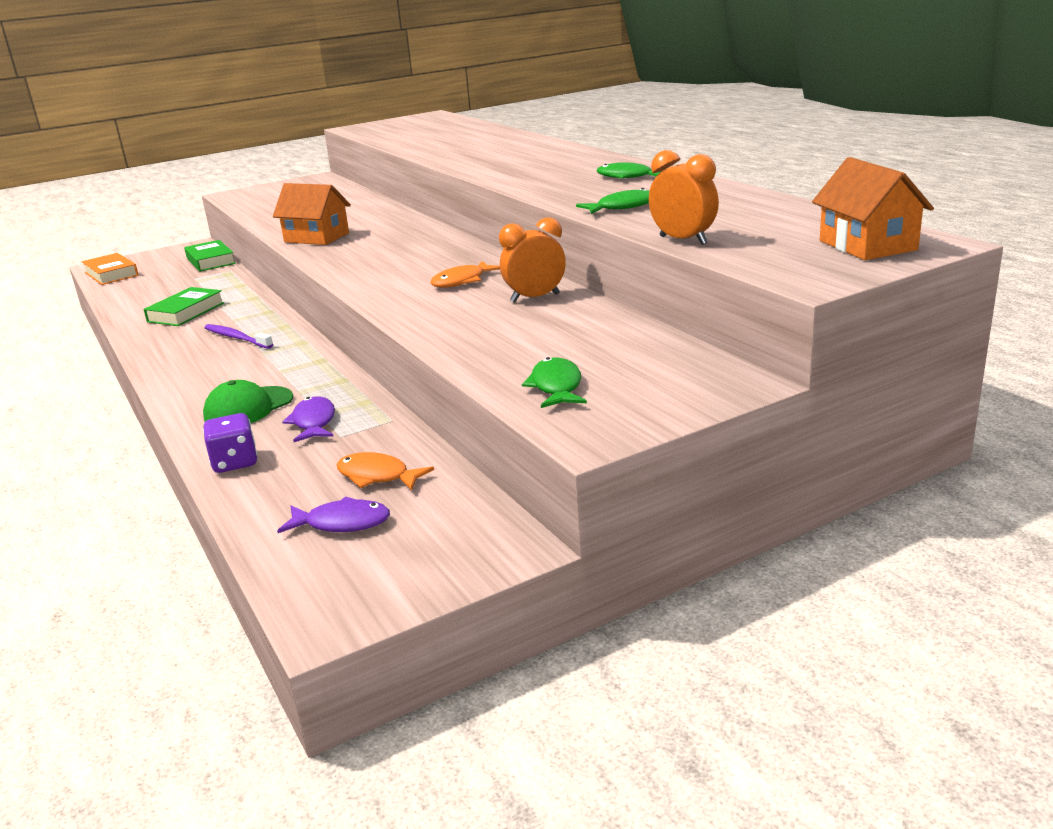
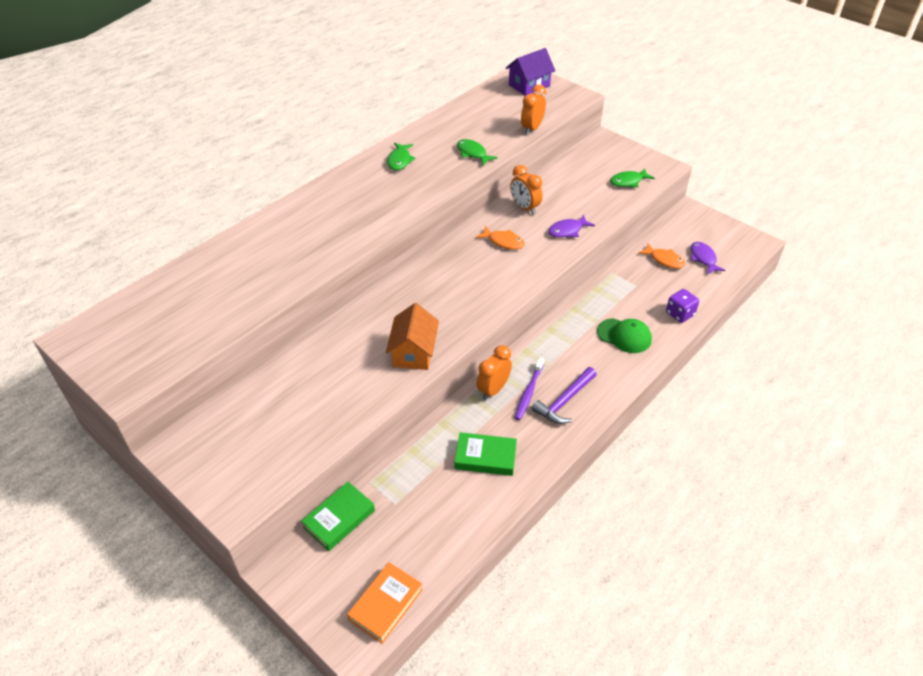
camera: 110 degrees left, 20 degrees up
purple fish [282,396,335,442] -> purple fish moved to [548,214,595,237]
orange fish [337,452,434,491] -> orange fish turned 60 degrees counterclockwise [638,243,685,269]
orange house [812,157,934,260] -> purple house [506,48,555,96]
none -> orange clock [477,345,512,400]
none -> purple hammer [531,367,597,424]

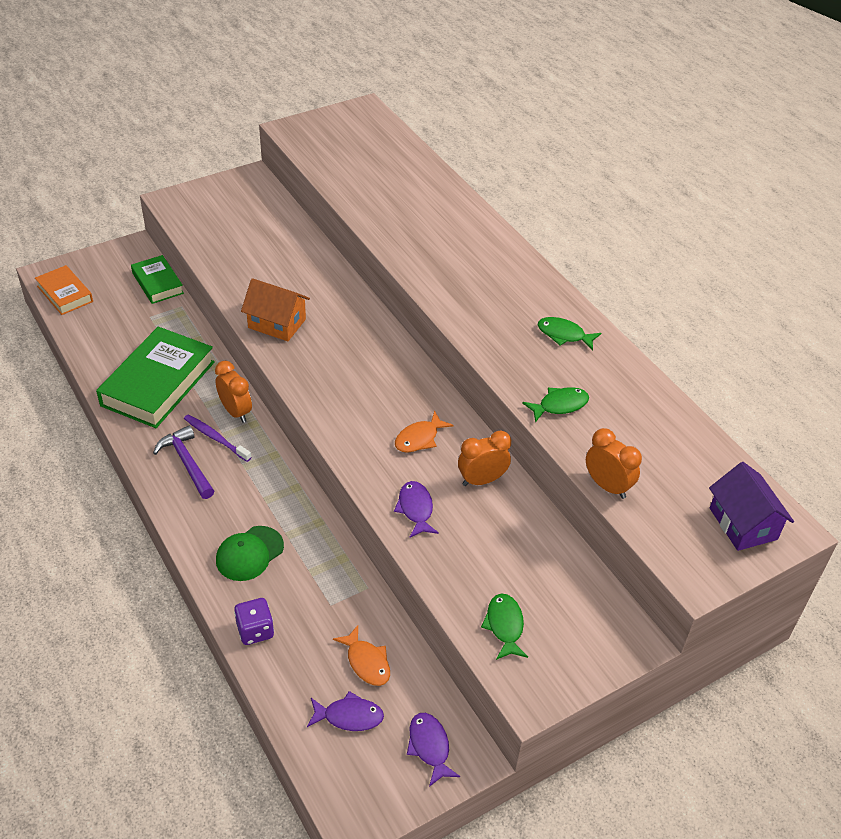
camera: 105 degrees right, 0 degrees up
green book [455,432,517,476] -> green book [96,327,215,428], size x1.79
orange fish [638,243,685,269] -> orange fish turned 90 degrees counterclockwise [333,625,390,686]
none -> purple fish [407,713,460,787]

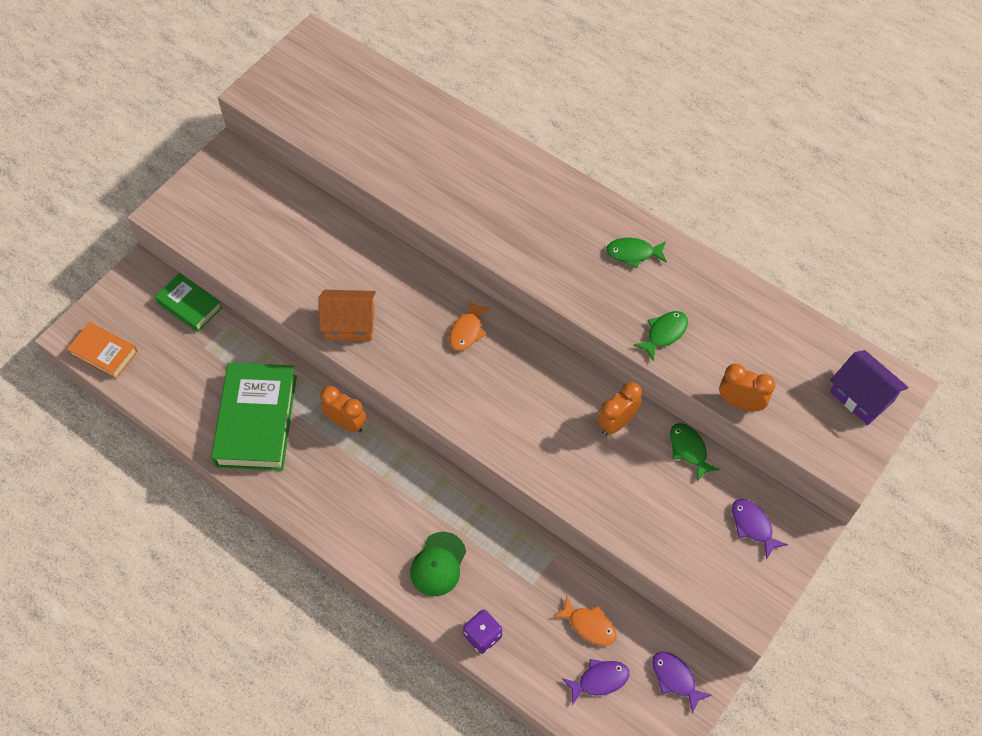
camera: 20 degrees left, 15 degrees up
purple hammer [153,425,214,499] -> none
purple toothbrush [184,415,252,462] -> none
purple fish [394,481,439,537] -> purple fish moved to [732,499,788,560]
orange fish [395,411,453,453] -> orange fish moved to [449,299,491,351]
green fish [481,594,528,660] -> green fish moved to [670,423,720,481]

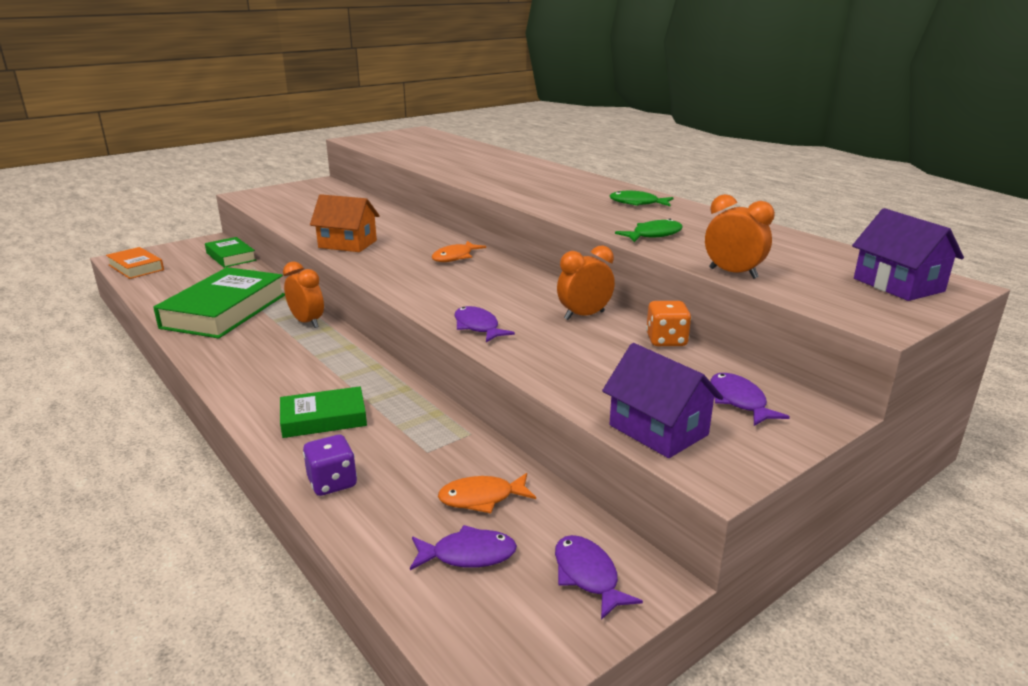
camera: 15 degrees right, 35 degrees down
green cap [410,532,466,596] -> green book [280,386,367,438]
orange fish [552,596,617,646] -> orange fish turned 120 degrees clockwise [438,473,536,513]
green fish [670,423,720,481] -> orange dice [646,301,691,346]
none -> purple fish [455,306,515,342]
none -> purple house [602,343,723,458]

